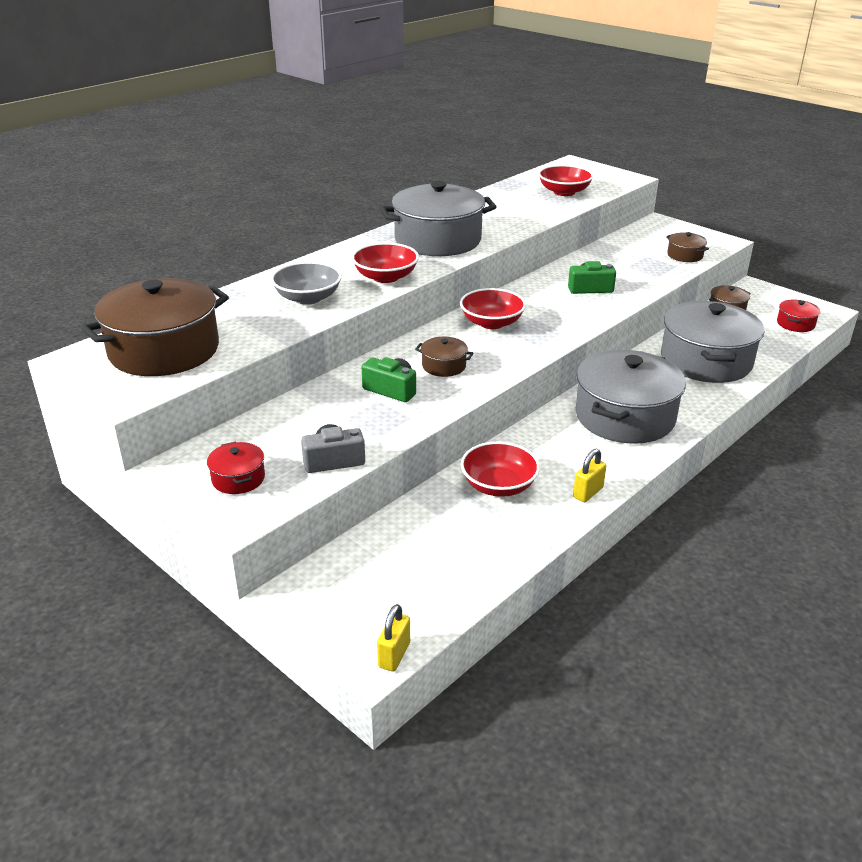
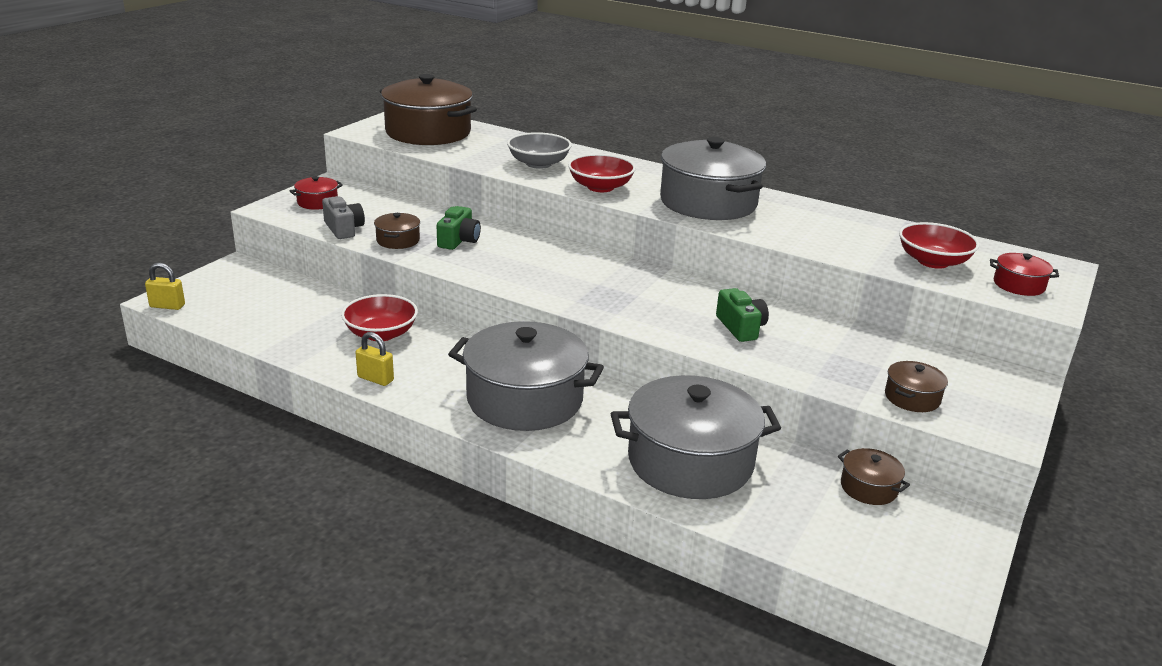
camera: 75 degrees right, 5 degrees down
brown pot [415,337,473,377] -> brown pot moved to [374,213,420,249]
red bowl [460,288,526,329] -> none
red pot [777,299,820,332] -> red pot moved to [990,253,1059,296]

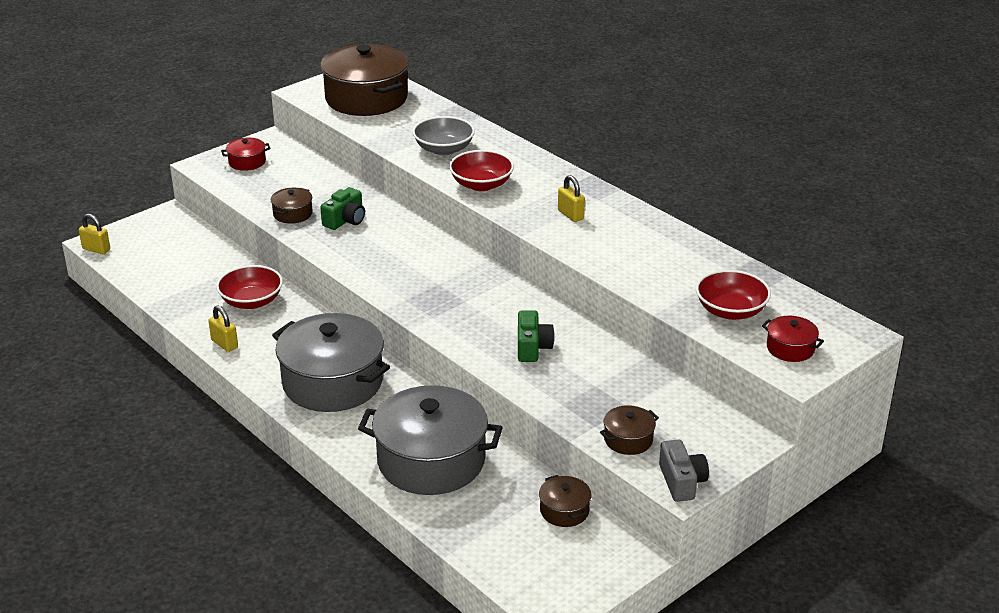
camera: 20 degrees right, 5 degrees up
grey camera [322,196,365,239] -> grey camera moved to [659,440,709,502]
grey pot [660,137,766,220] -> yellow padlock [558,175,585,222]

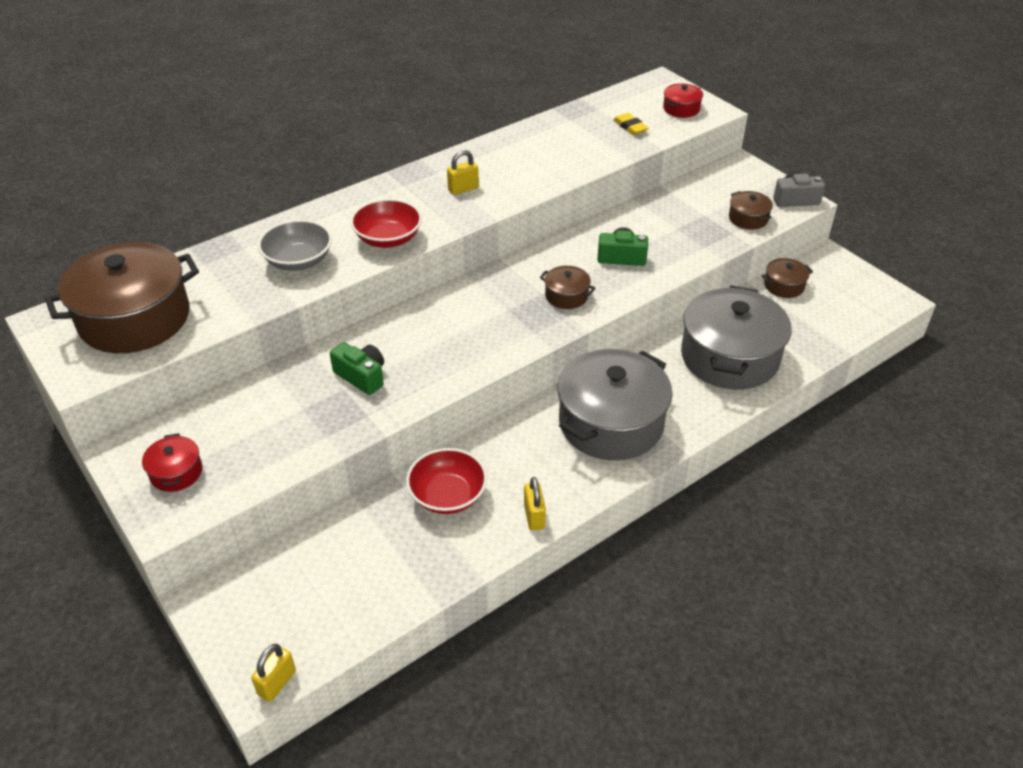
camera: 85 degrees left, 10 degrees up
yellow padlock [209,306,238,352] -> yellow padlock turned 60 degrees counterclockwise [524,477,546,530]
brown pot [271,188,313,223] -> brown pot moved to [540,266,595,309]
red bowl [696,270,771,320] -> yellow eraser [613,113,649,135]

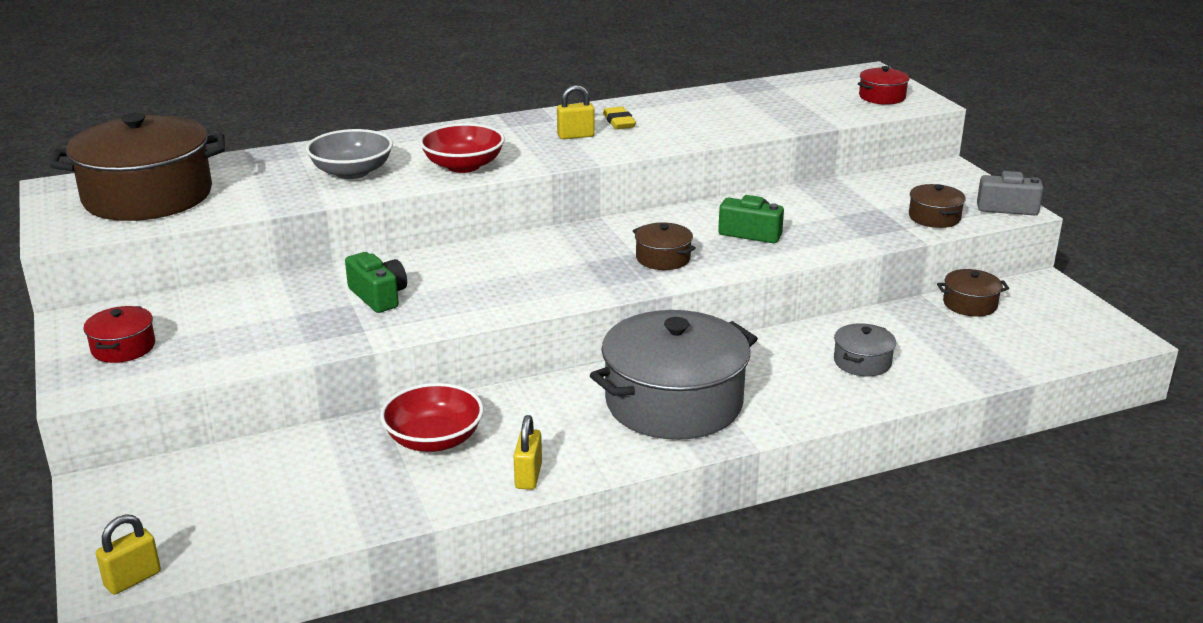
camera: 15 degrees right, 15 degrees down
yellow eraser [613,113,649,135] -> yellow eraser moved to [603,107,636,129]
grey pot [681,285,791,390] -> grey pot [834,323,896,377], size x0.44

